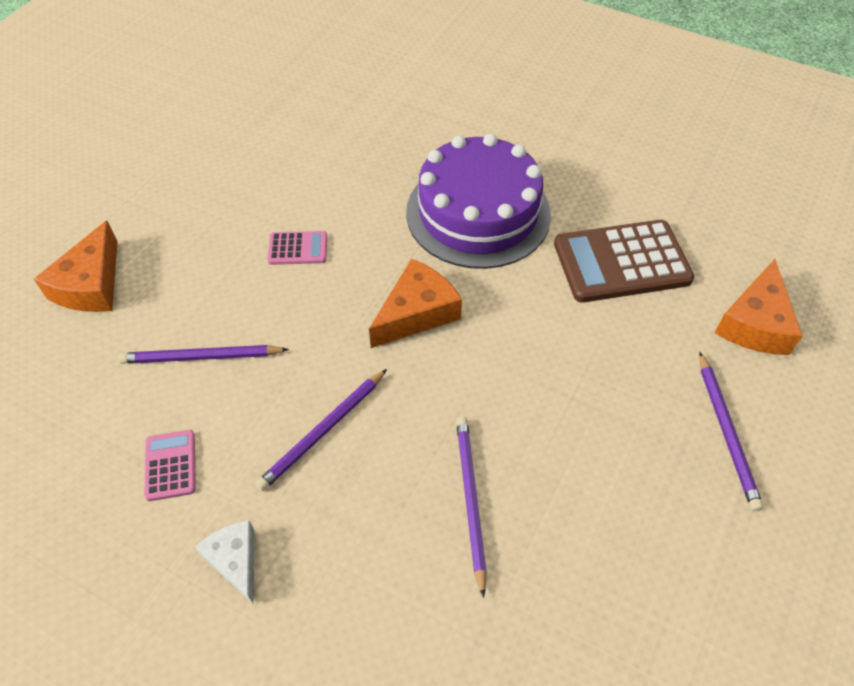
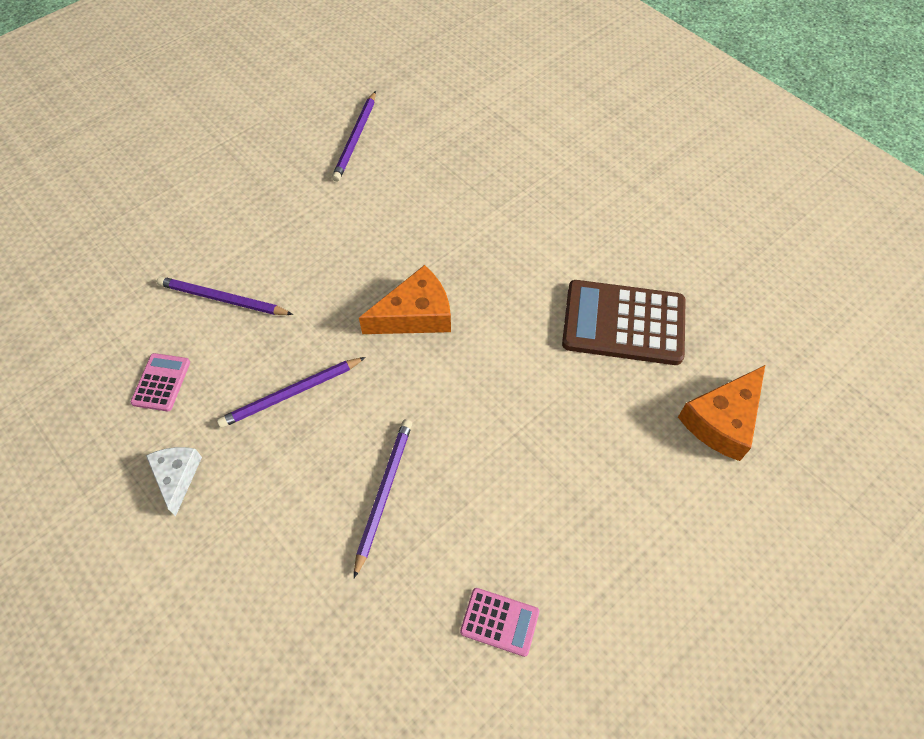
camera: 20 degrees right, 5 degrees up
orange cheese [34,221,117,312] -> none
pink calculator [267,231,327,265] -> pink calculator moved to [460,588,539,657]
purple cake [406,134,551,269] -> none
purple pencil [699,352,763,511] -> purple pencil moved to [332,91,376,181]

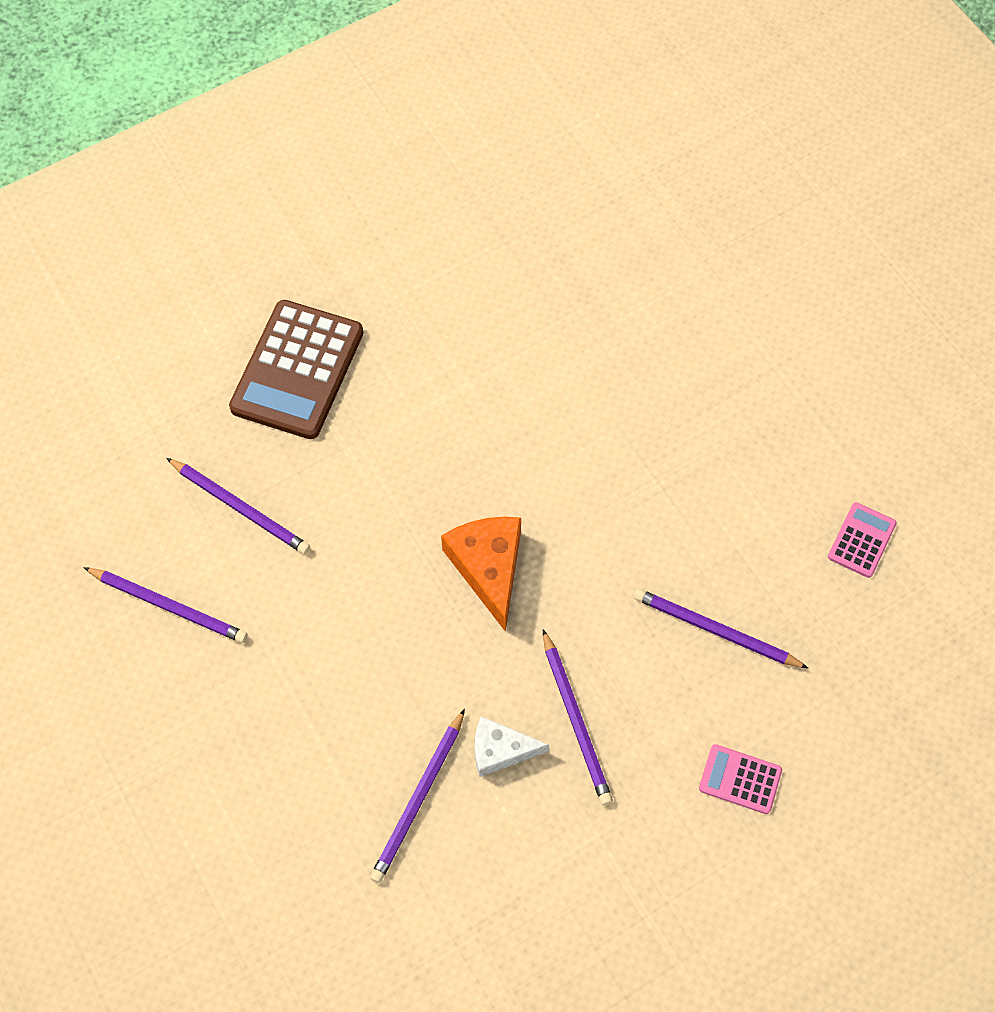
camera: 80 degrees left, 5 degrees up
pink calculator [131,353,190,411] -> pink calculator moved to [699,744,782,814]
white cheese [146,447,202,516] -> white cheese moved to [475,716,549,777]
brown calculator [562,280,686,365] -> brown calculator moved to [229,300,363,439]
orange cheese [678,365,765,461] -> none
none -> purple pencil [166,458,310,554]

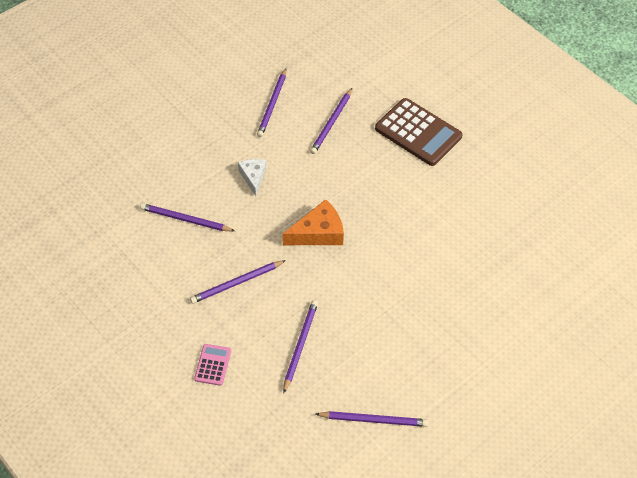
camera: 80 degrees right, 10 degrees down
brown calculator [229,300,363,439] -> brown calculator turned 150 degrees counterclockwise [375,98,462,166]
white cheese [475,716,549,777] -> white cheese moved to [238,159,266,196]
pink calculator [828,502,897,578] -> purple pencil [316,411,429,427]

